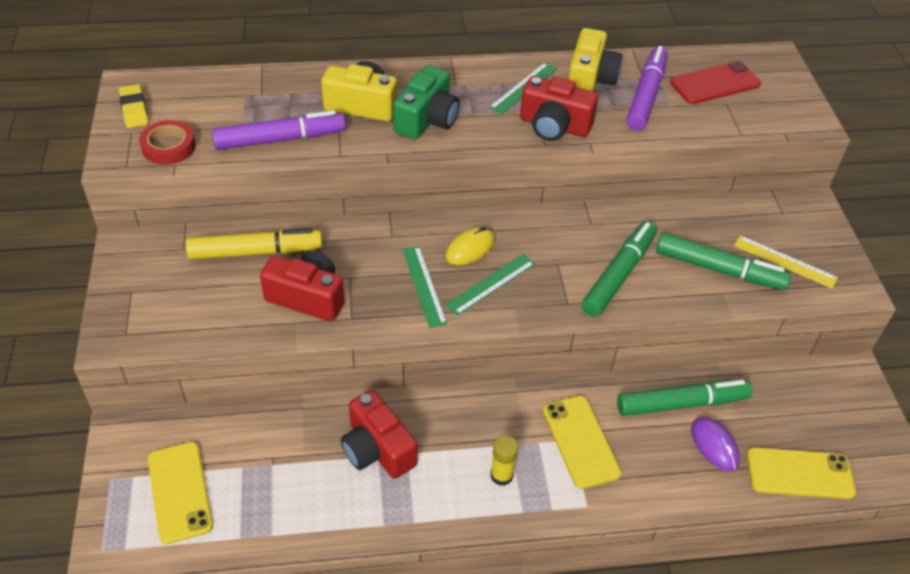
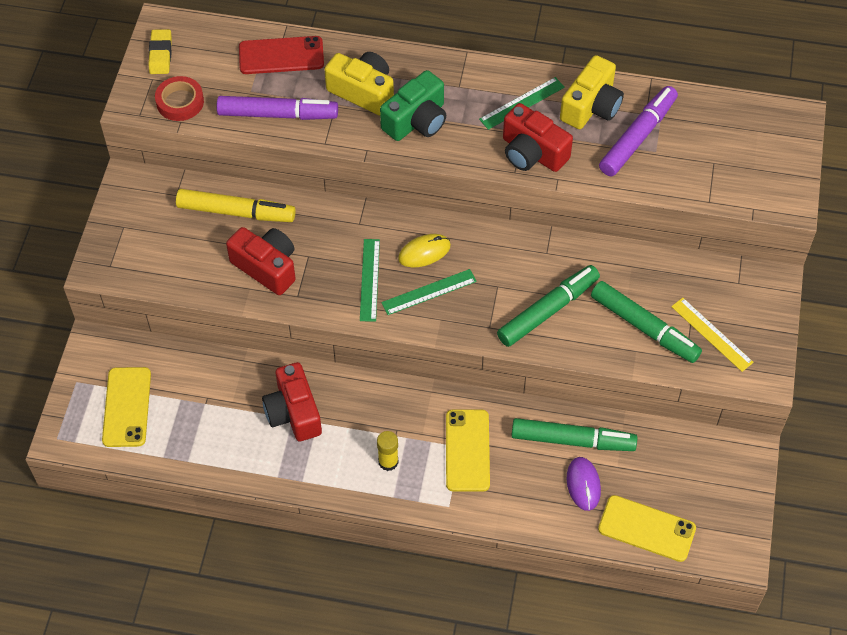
camera: 20 degrees right, 10 degrees up
red phone [670,61,761,104] -> red phone moved to [239,36,324,74]

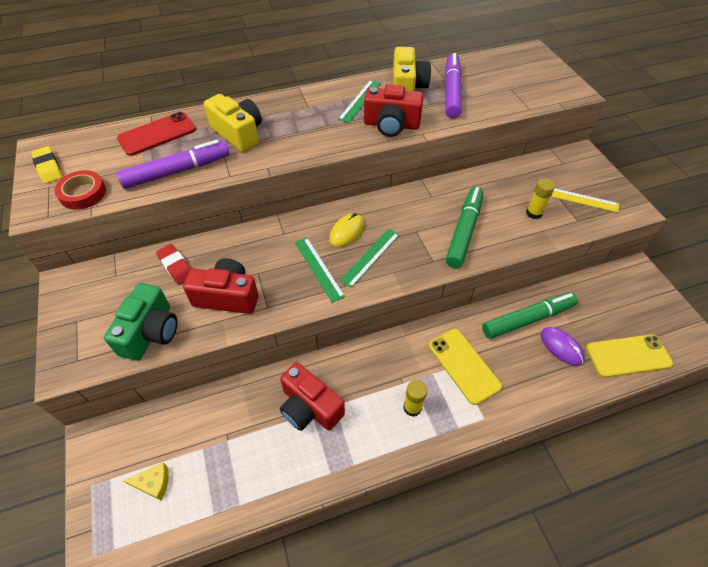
camera: 30 degrees left, 5 degrees down
yellow phone [102,367,151,447] -> yellow cheese [124,463,169,500]
yellow marker [176,189,296,222] -> red eraser [156,244,191,285]
yellow camera [324,52,394,116] -> yellow camera turned 45 degrees clockwise [204,94,262,152]
green camera [380,70,446,141] -> green camera moved to [104,283,178,361]
green marker [591,281,702,363] -> yellow glue stick [526,178,555,219]

